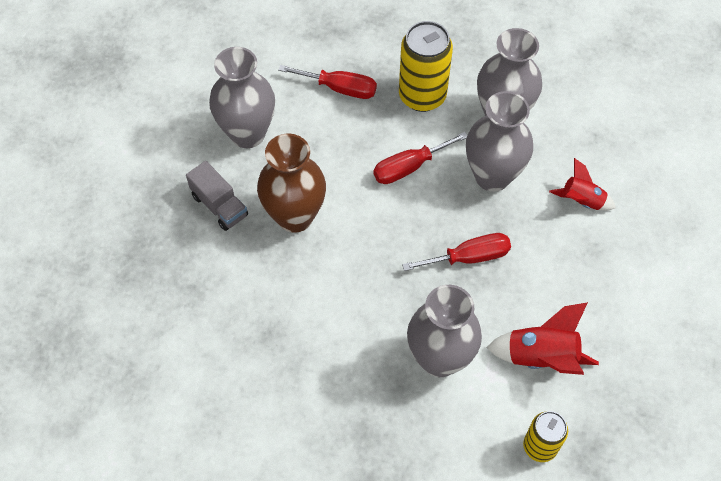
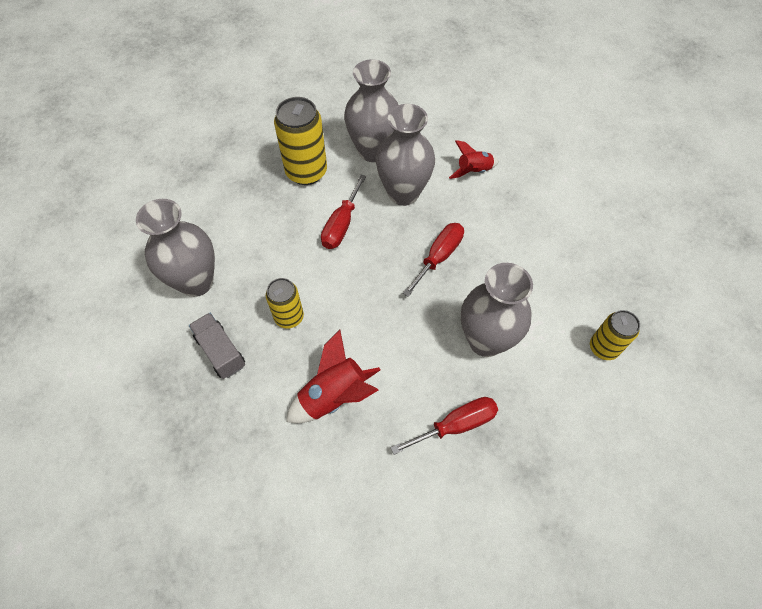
camera: 40 degrees left, 0 degrees up
grey truck [186,161,248,231] -> grey truck turned 135 degrees counterclockwise [189,313,245,379]
brown vase [257,134,326,233] -> yellow can [266,278,304,329]
red screwdriver [278,65,377,99] -> red screwdriver moved to [390,397,498,455]
red rocket [486,302,599,375] -> red rocket moved to [286,330,381,423]

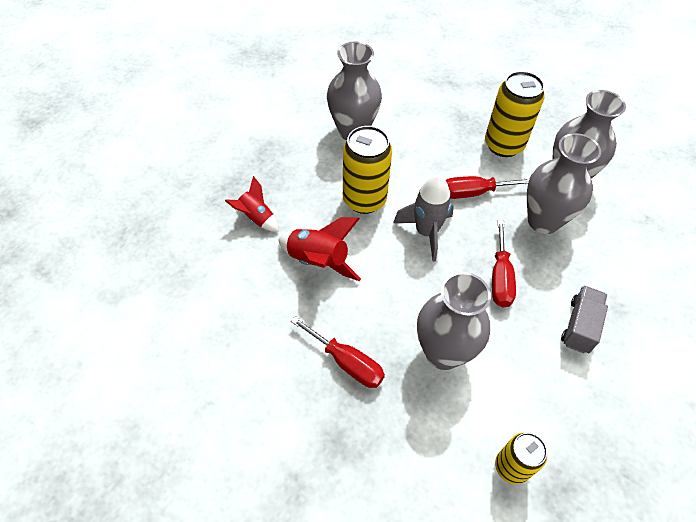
camera: 60 degrees right, 5 degrees down
grey truck [189,313,245,379] -> grey truck moved to [561,286,608,353]
yellow can [266,278,304,329] -> yellow can [343,126,392,214], size x1.64
red screwdriver [403,223,464,297] -> red screwdriver turned 90 degrees clockwise [492,220,516,307]
red rocket [449,140,499,179] -> red rocket moved to [225,176,279,232]
none -> grey rocket [393,175,454,262]

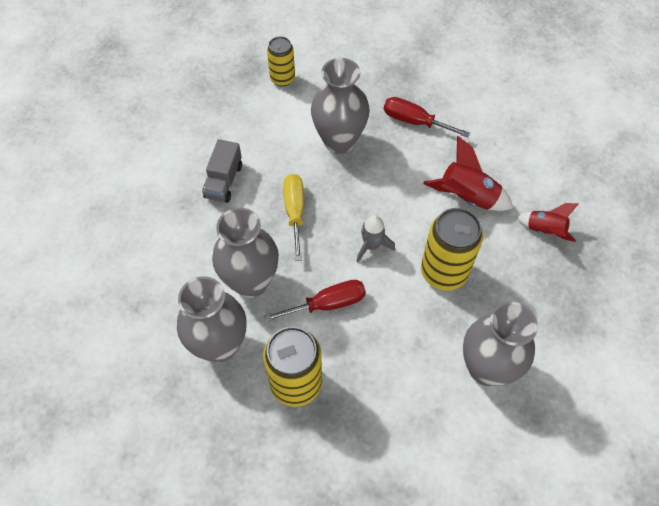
camera: 170 degrees right, 5 degrees up
grey rocket [393,175,454,262] -> grey rocket [356,215,395,262], size x0.65
red screwdriver [492,220,516,307] -> yellow screwdriver [283,174,304,261]

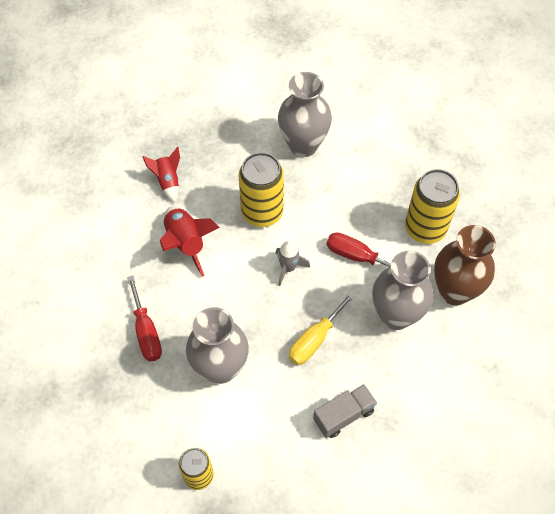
camera: 135 degrees left, 0 degrees up
grey vase [177,276,246,363] -> brown vase [434,225,496,305]

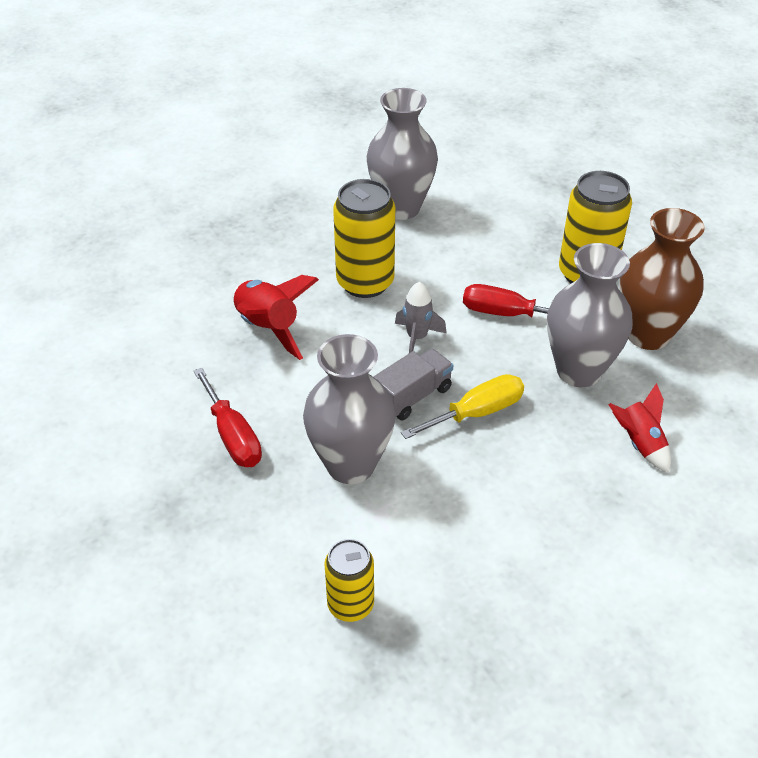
camera: 10 degrees left, 15 degrees down
red rocket [142,147,180,202] -> red rocket moved to [608,383,671,472]
yellow screwdriver [289,292,355,365] -> yellow screwdriver turned 150 degrees counterclockwise [401,374,524,439]
grey truck [313,384,377,438] -> grey truck moved to [373,349,453,421]

